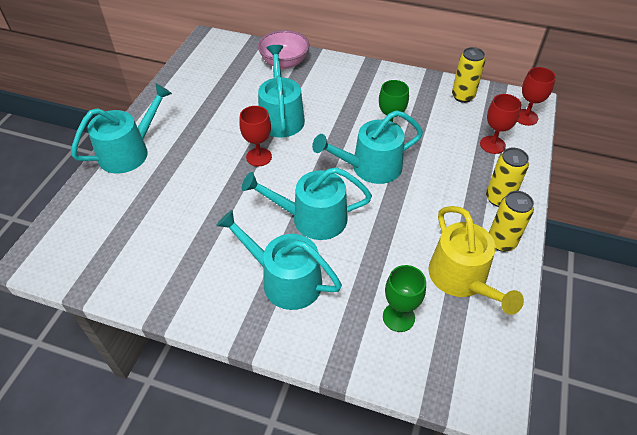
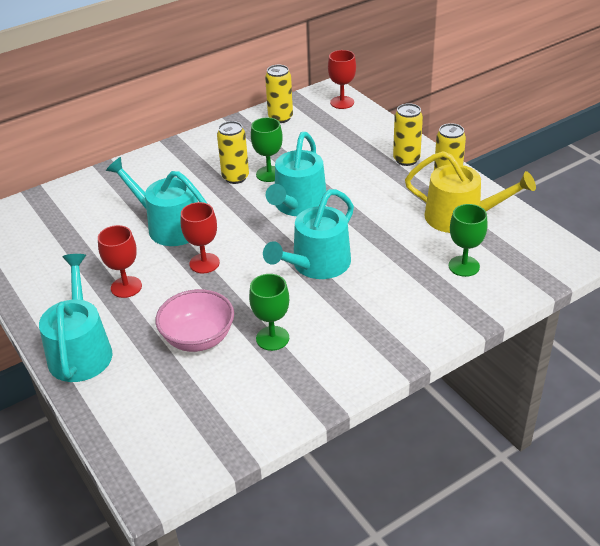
camera: 50 degrees left, 10 degrees down
turquoise watering can [216,210,342,310] -> none
pink bowl [258,30,309,69] -> pink bowl moved to [156,289,234,352]
red goblet [480,94,522,154] -> red goblet moved to [98,225,142,298]
none -> yellow can [217,121,249,184]
none -> green goblet [249,274,289,351]

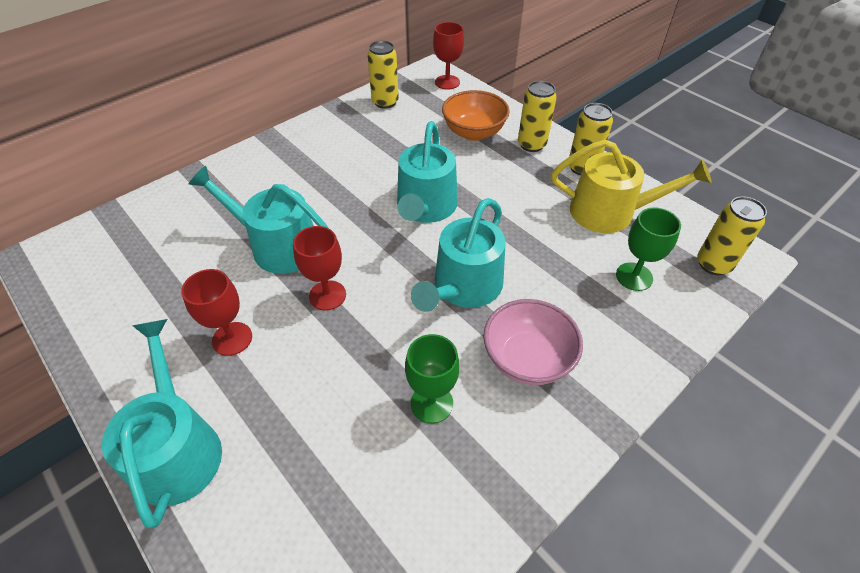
camera: 10 degrees left, 10 degrees up
pink bowl [156,289,234,352] -> pink bowl moved to [483,299,583,385]
yellow can [217,121,249,184] -> yellow can moved to [698,197,767,275]
green goblet [251,117,283,182] -> none
none -> orange bowl [442,90,510,141]

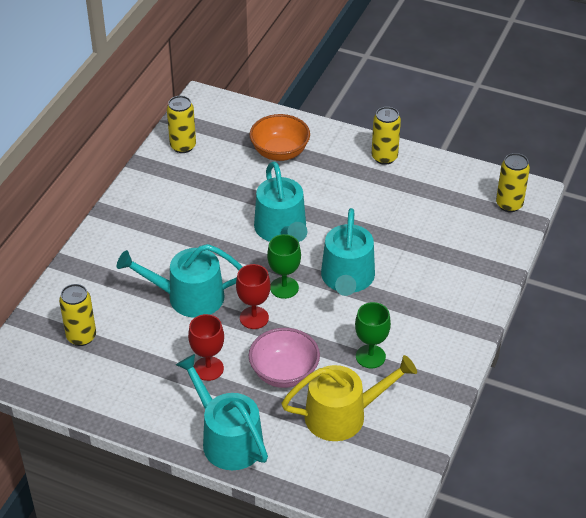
camera: 25 degrees left, 5 degrees down
red goblet [433,22,464,90] -> none
pink bowl [483,299,583,385] -> pink bowl moved to [249,328,320,388]
yellow can [518,81,557,152] -> yellow can moved to [59,284,96,346]
yellow watering can [551,140,712,233] -> yellow watering can moved to [281,355,417,441]
green goblet [616,207,681,291] -> green goblet moved to [267,234,301,299]

